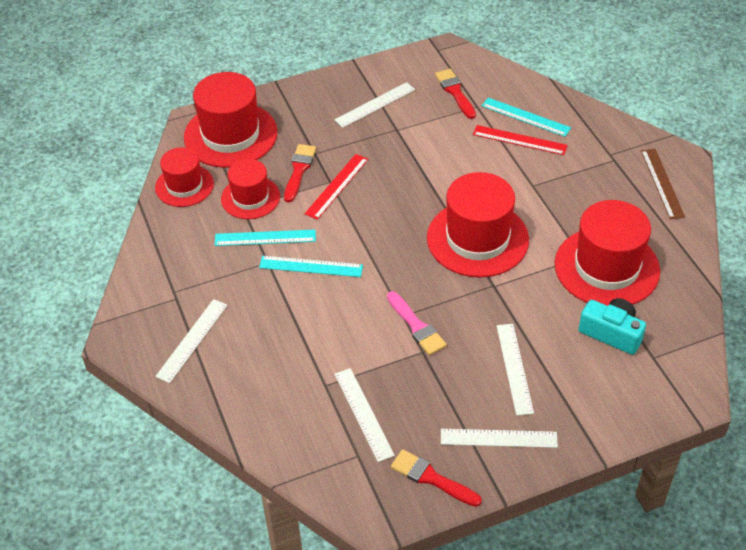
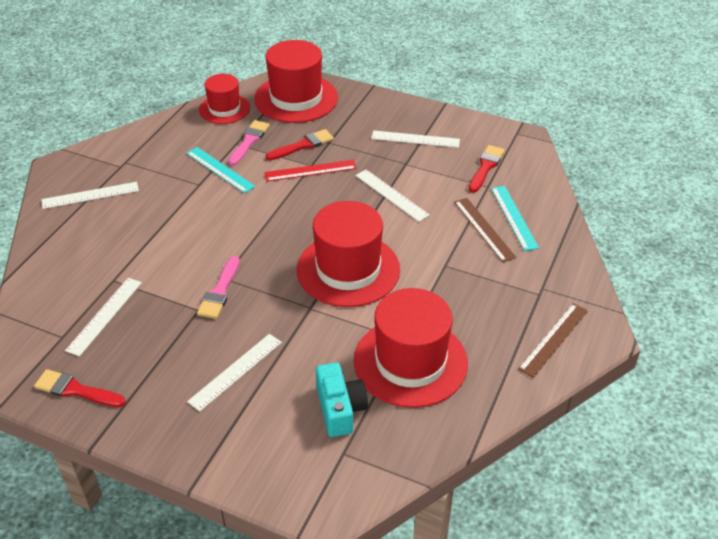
camera: 45 degrees right, 5 degrees down
red hat [221,159,280,219] -> pink brush [228,120,270,166]
turquoise ruler [259,256,363,277] -> none
red brush [391,449,482,507] -> red brush turned 60 degrees counterclockwise [34,369,126,407]
white ruler [441,429,558,448] -> white ruler moved to [355,170,430,222]
red ruler [473,125,568,155] -> brown ruler [454,198,517,262]

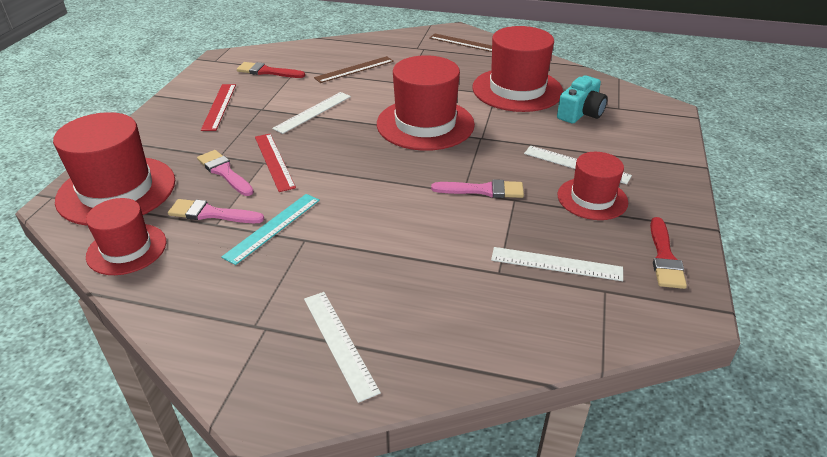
camera: 100 degrees left, 5 degrees down
red brush [266,129,334,160] -> pink brush [197,150,254,196]
turquoise camera [316,362,368,437] -> turquoise camera turned 150 degrees clockwise [557,75,607,124]
white ruler [371,130,460,148] -> red ruler [201,84,236,131]
turquoise ruler [491,186,539,251] -> none
none -> red hat [557,152,628,220]

